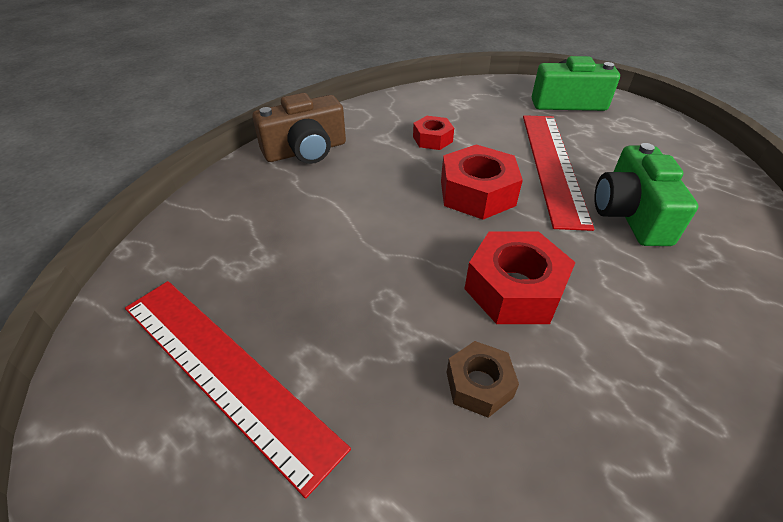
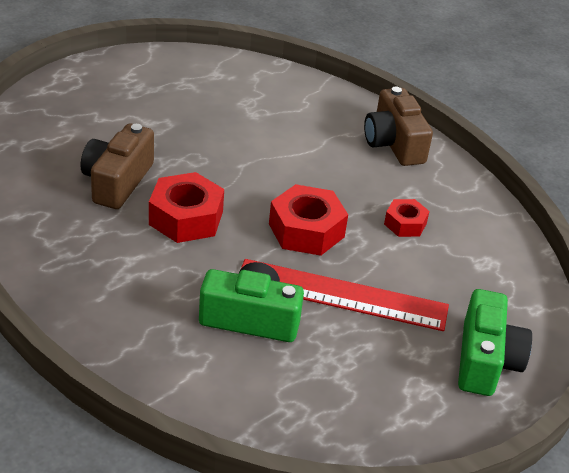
camera: 95 degrees right, 5 degrees down
red ruler [125,281,351,498] -> none
brown nut [446,341,519,418] -> brown camera [80,123,154,209]

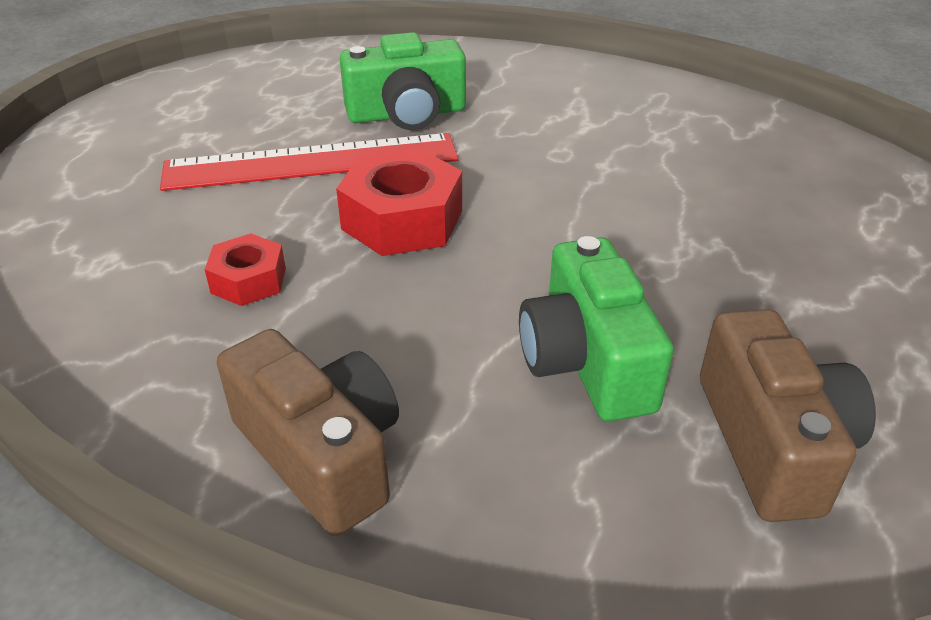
camera: 160 degrees right, 0 degrees up
brown camera [80,123,154,209] -> brown camera moved to [700,309,876,522]
red nut [149,172,224,243] -> none
green camera [458,289,532,396] -> green camera moved to [519,236,674,422]

